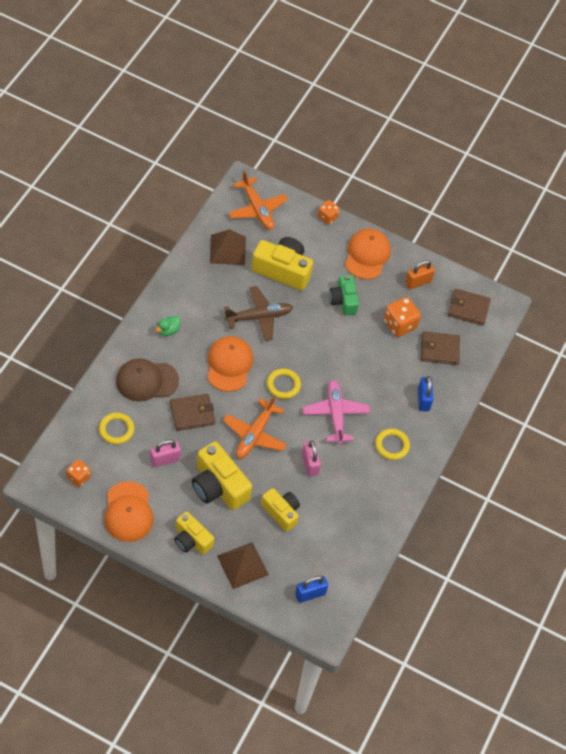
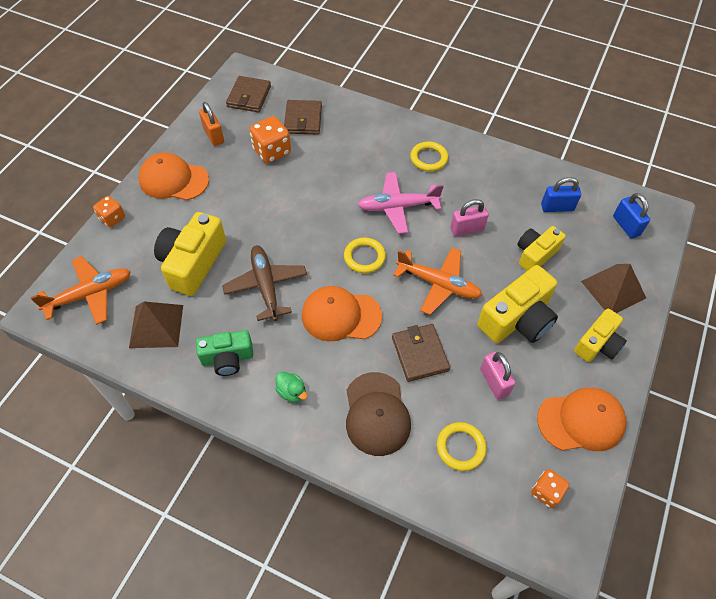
camera: 85 degrees left, 0 degrees up
green camera [329,275,359,316] -> green camera moved to [196,330,253,376]
blue padlock [418,376,433,412] -> blue padlock moved to [541,177,581,212]

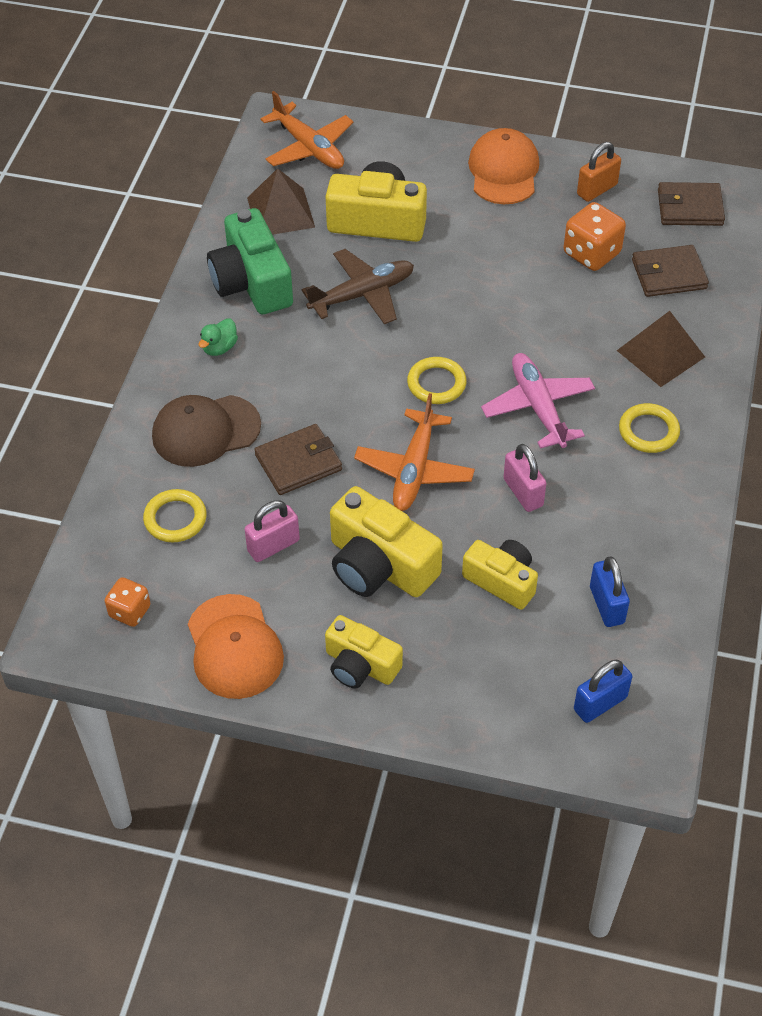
camera: 80 degrees right, 5 degrees down
orange dice [93,196,125,227] -> none
green camera [196,330,253,376] -> green camera [207,208,293,314], size x1.56
orange cap [302,286,382,341] -> none
brown pyramid [581,264,646,313] -> brown pyramid moved to [617,311,705,387]

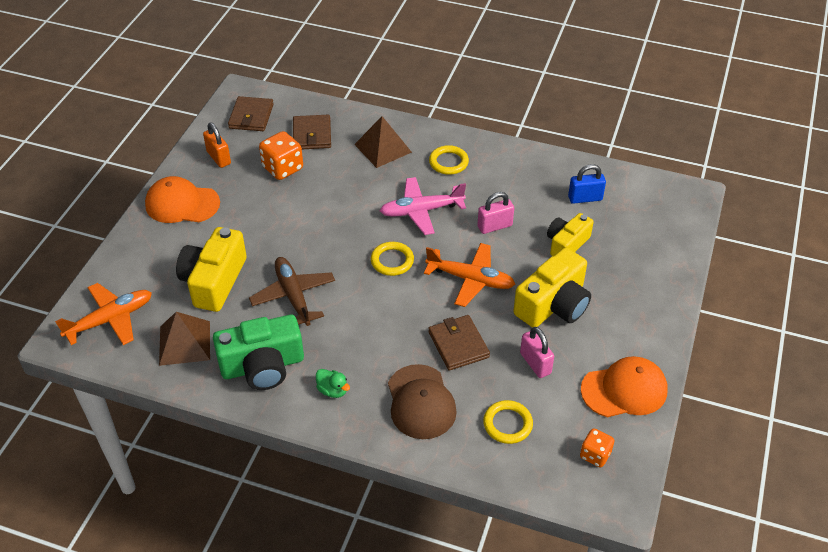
camera: 85 degrees left, 5 degrees down
yellow camera [325,615,403,689] -> none
blue padlock [574,660,632,723] -> none

